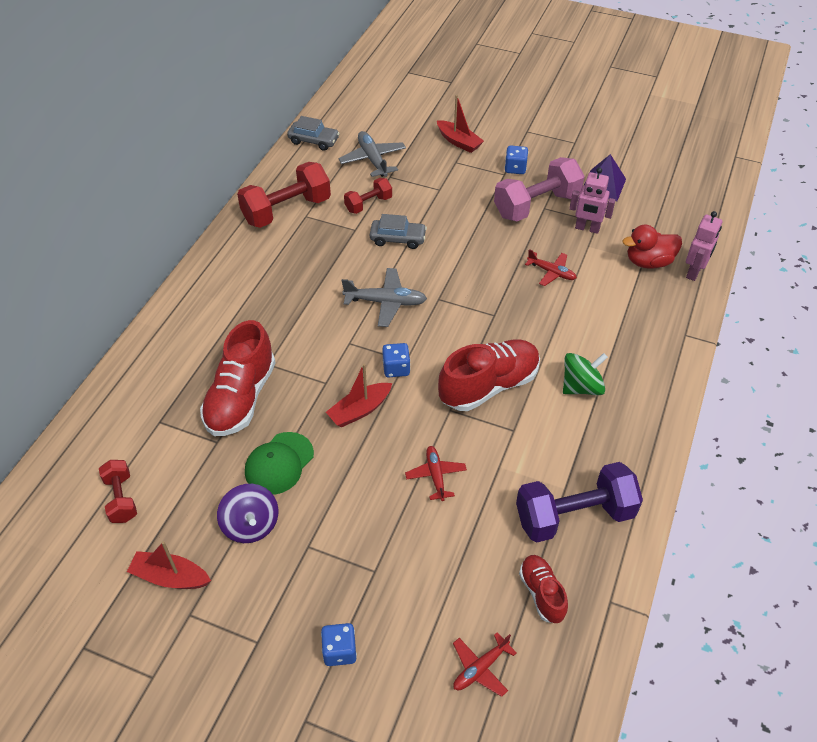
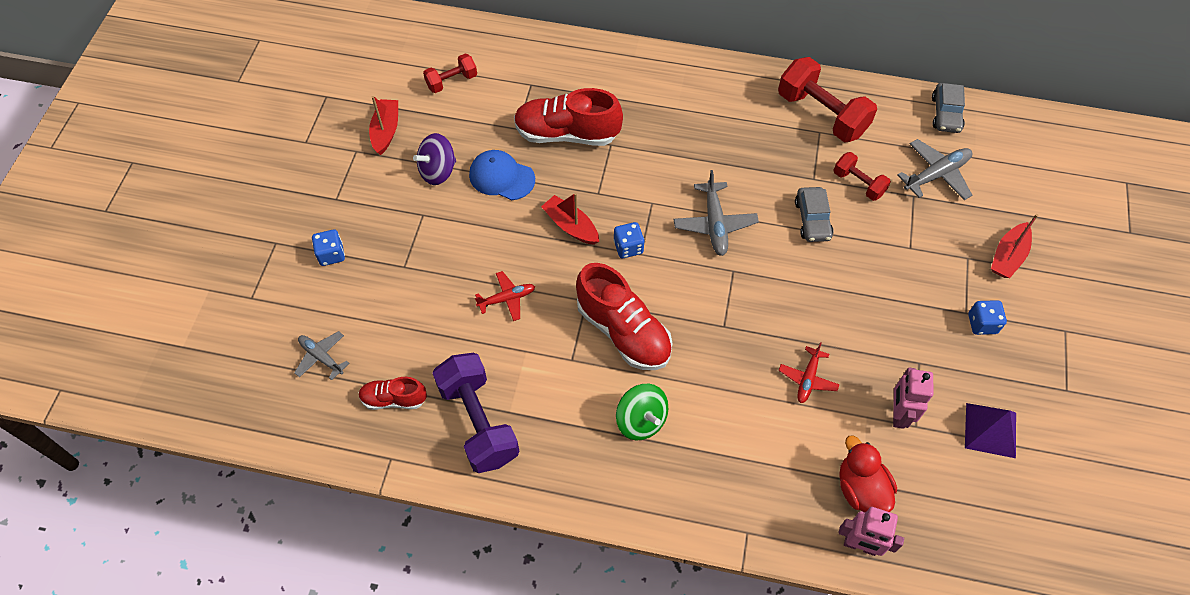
camera: 80 degrees right, 10 degrees up
green cap [245,432,314,495] -> blue cap [469,150,535,200]
red plane [453,632,517,697] -> grey plane [294,331,350,380]
pink dumbbell [494,157,585,221] -> none
red shoe [519,555,568,623] -> red shoe turned 150 degrees counterclockwise [359,377,427,410]

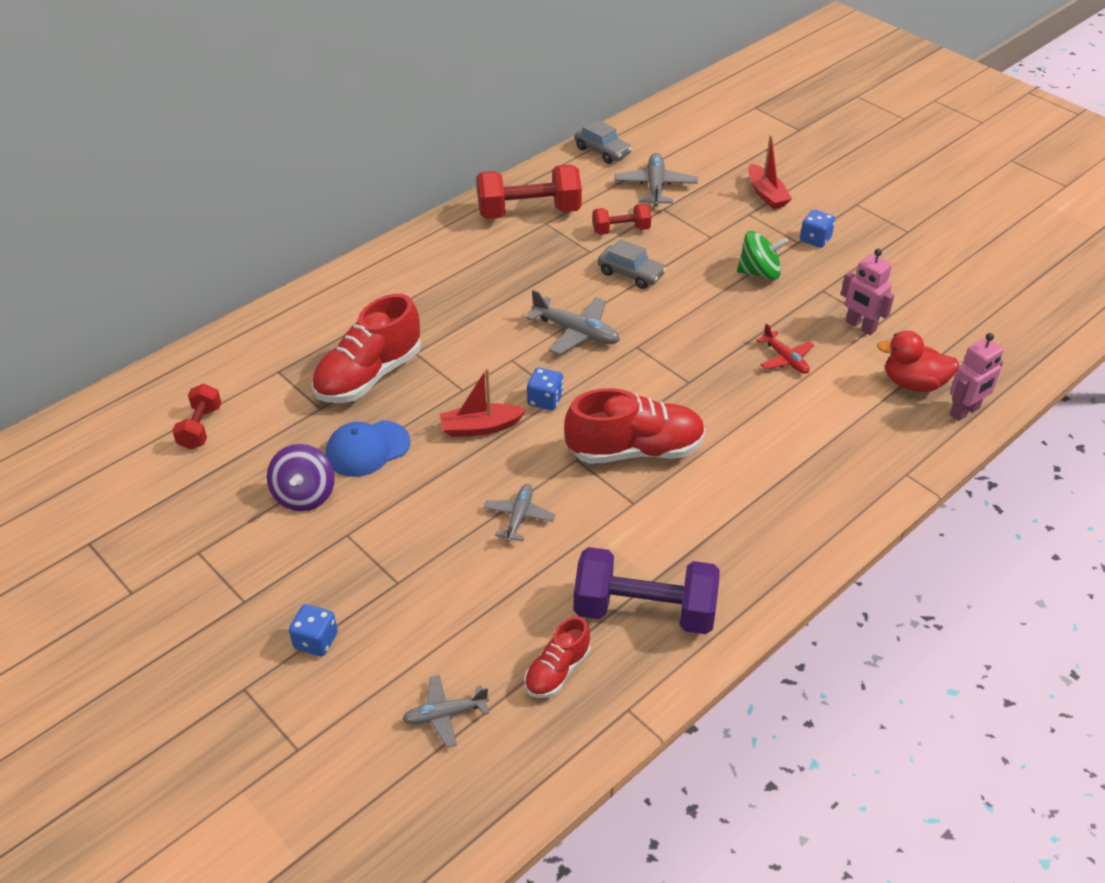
camera: 55 degrees left, 15 degrees down
red boat [369,96,398,155] -> none
red plane [475,271,535,321] -> grey plane [484,484,555,542]
green spinning top [616,384,668,441] -> green spinning top moved to [737,231,789,280]
purple pyramid [965,403,1016,458] -> none

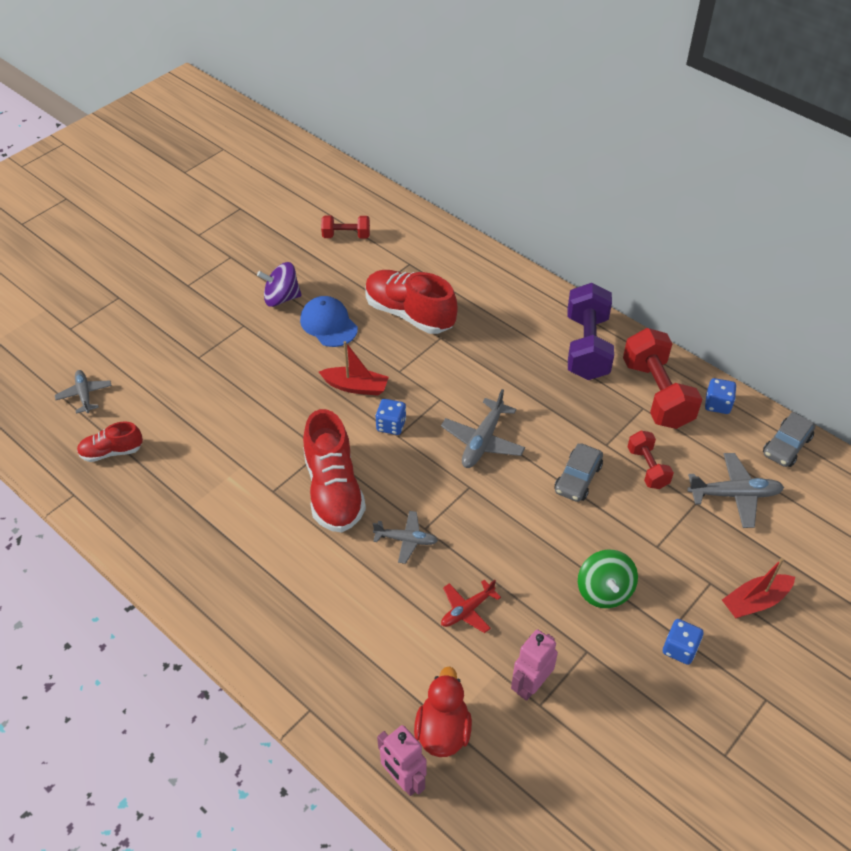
camera: 85 degrees right, 5 degrees up
blue dice [289,604,338,656] -> blue dice moved to [705,378,736,414]
red boat [440,368,526,437] -> red boat turned 120 degrees clockwise [319,341,389,396]
grey plane [484,484,555,542] -> grey plane moved to [373,511,438,564]
red shoe [524,616,590,698] -> red shoe turned 45 degrees counterclockwise [77,421,143,462]
purple dumbbell [573,547,720,634] -> purple dumbbell moved to [568,283,614,380]

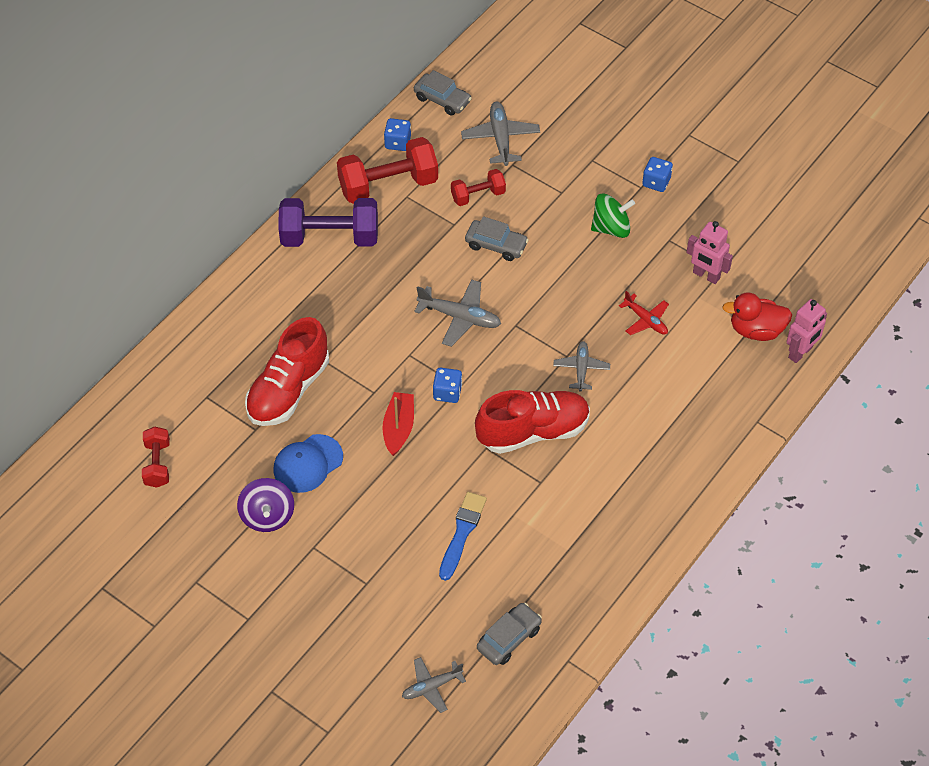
camera: 95 degrees left, 5 degrees up
red shoe [77,421,143,462] -> grey car [477,603,542,665]
red boat [722,558,795,618] -> none
none -> blue brush [439,492,487,581]

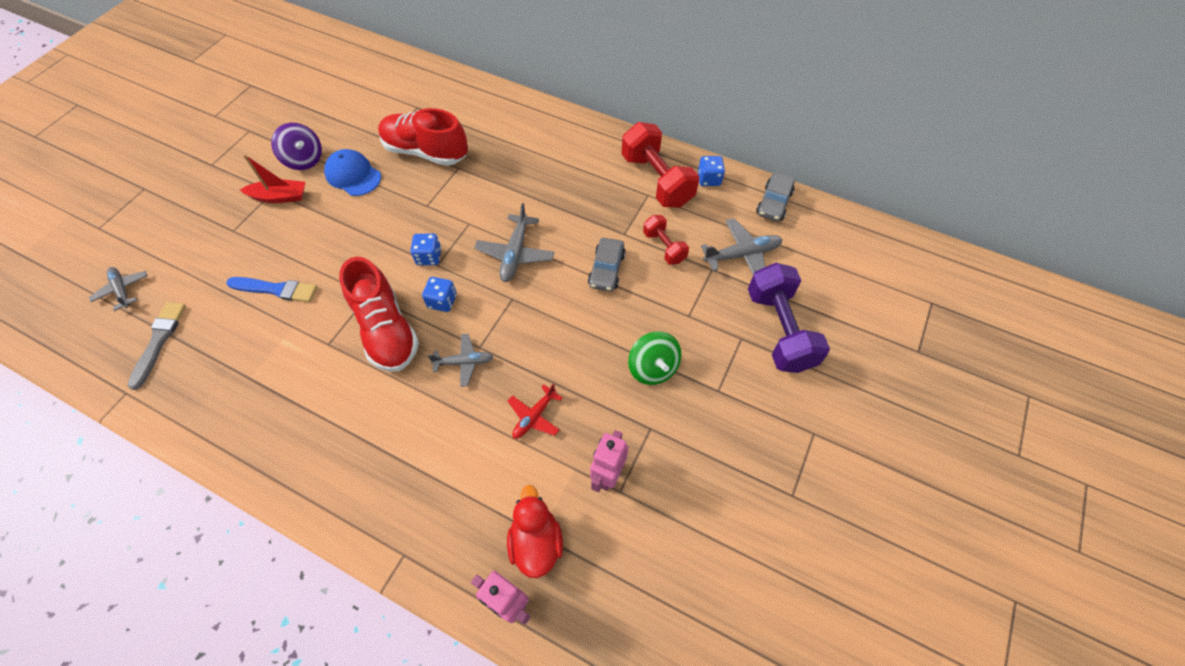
camera: 80 degrees right, 5 degrees up
red dumbbell [142,427,170,488] -> none
purple spinning top [237,478,294,532] -> purple spinning top turned 120 degrees counterclockwise [271,123,322,170]
purple dumbbell [279,198,378,247] -> purple dumbbell moved to [748,263,830,373]
red boat [382,392,414,456] -> red boat moved to [240,154,305,203]
grey car [477,603,542,665] -> grey brush [128,302,186,390]
blue dice [642,157,673,192] -> blue dice moved to [422,277,457,312]

